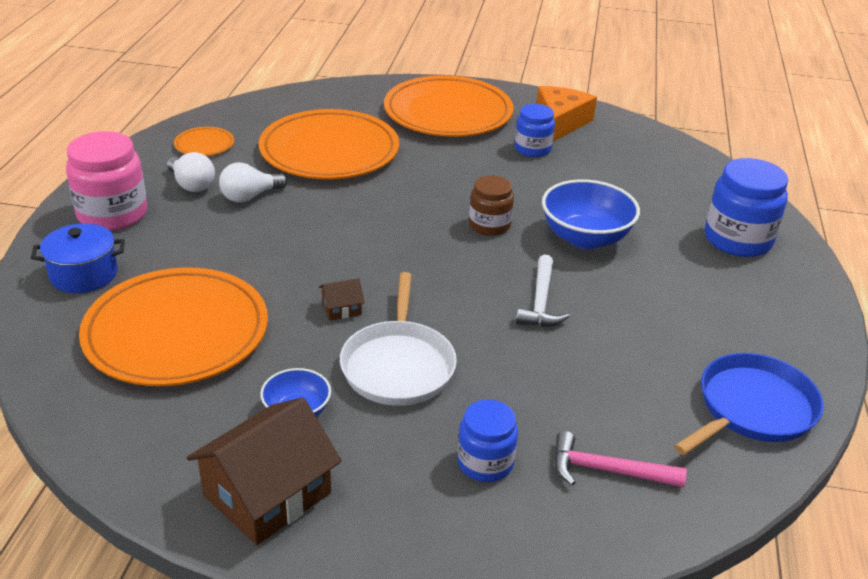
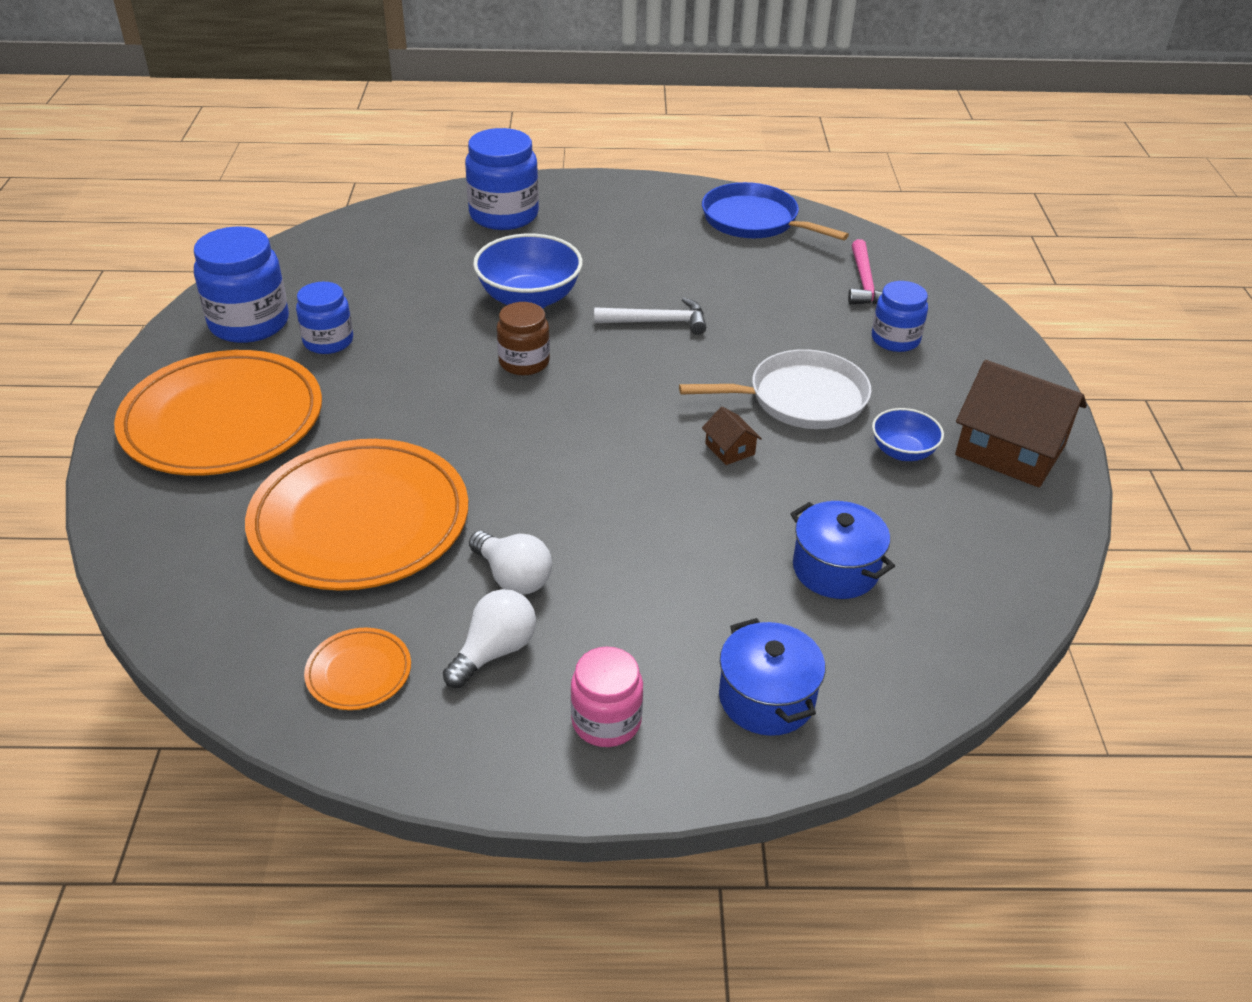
camera: 100 degrees left, 5 degrees up
pink jar [66,131,147,231] -> pink jar [571,647,643,747], size x0.62
orange plate [79,267,268,386] -> blue pot [790,501,895,599]
orange cheese [536,86,597,141] -> blue jar [194,226,289,343]

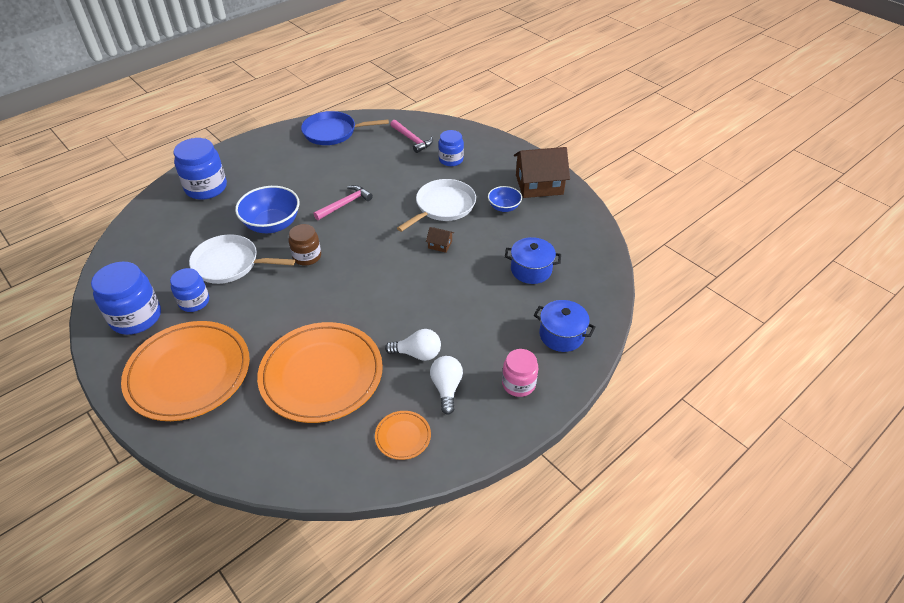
camera: 40 degrees left, 5 degrees up
white hammer [594,298,706,335] -> pink hammer [313,185,373,220]
none -> white pan [189,234,295,284]

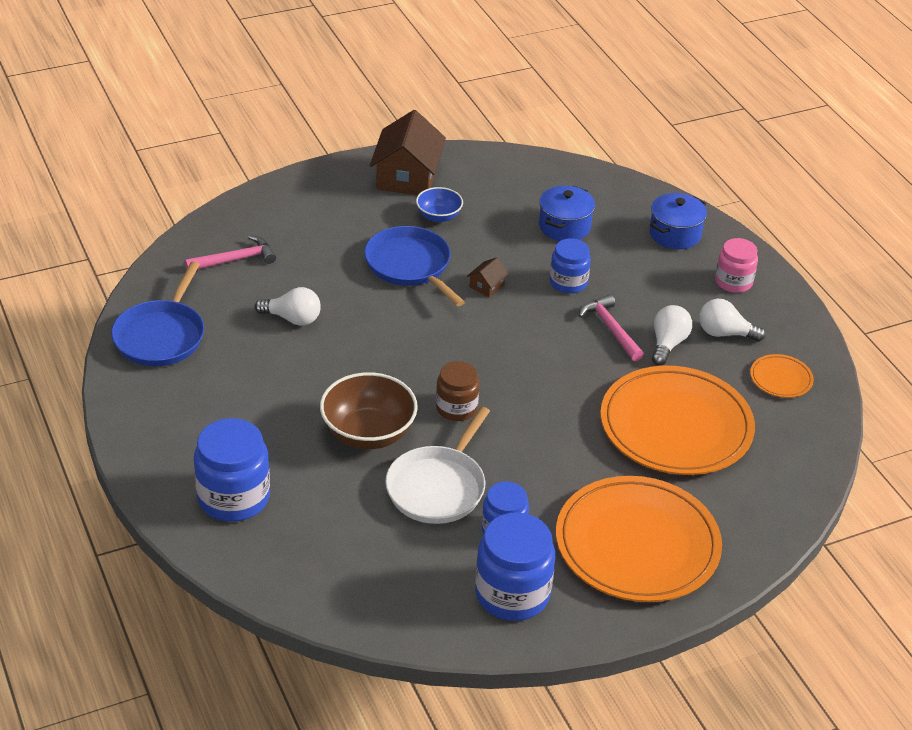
camera: 75 degrees left, 5 degrees down
blue bowl [235,186,299,233] -> brown bowl [320,372,418,449]
pink hammer [313,185,373,220] -> pink hammer moved to [579,294,644,361]
white pan [397,179,476,232] -> blue pan [364,226,465,306]
blue jar [438,130,464,166] -> blue jar moved to [550,238,591,293]
none -> white light bulb [255,287,321,326]

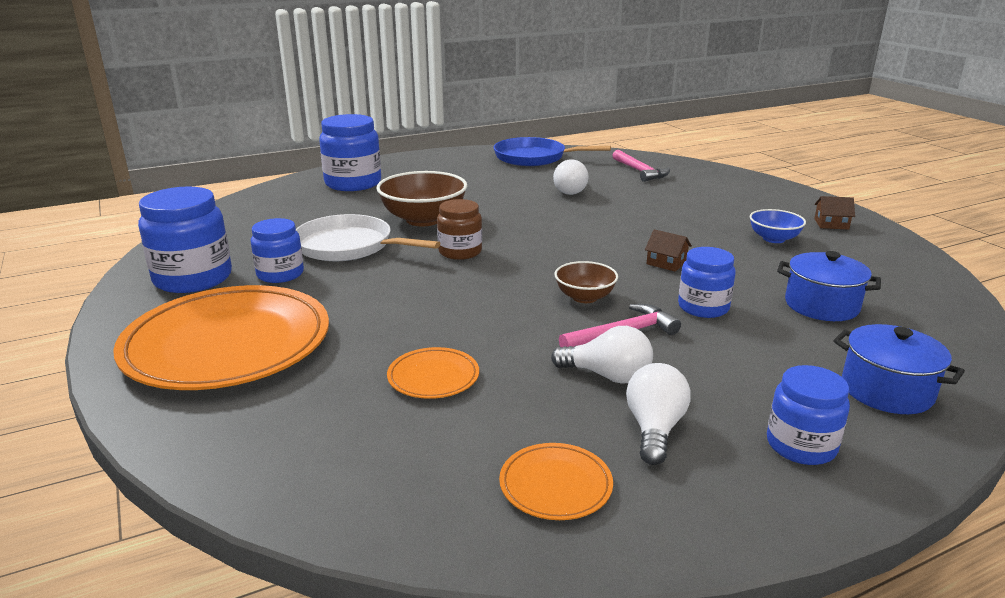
camera: 90 degrees right, 15 degrees down
blue pan [364,226,465,306] -> none
brown house [370,110,446,195] -> brown house [814,196,855,230], size x0.44
orange plate [600,366,755,475] -> orange plate [387,347,479,399], size x0.42
pink jar [715,238,758,293] -> blue jar [767,365,850,465]
none -> brown bowl [554,261,618,303]

